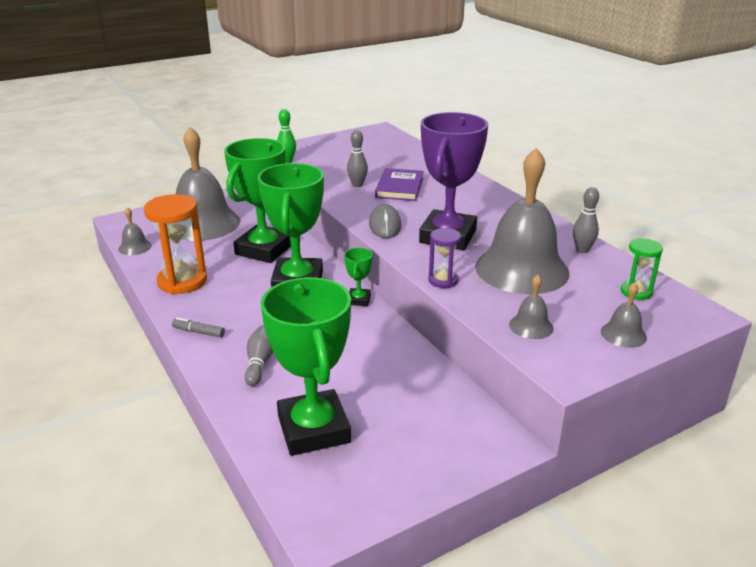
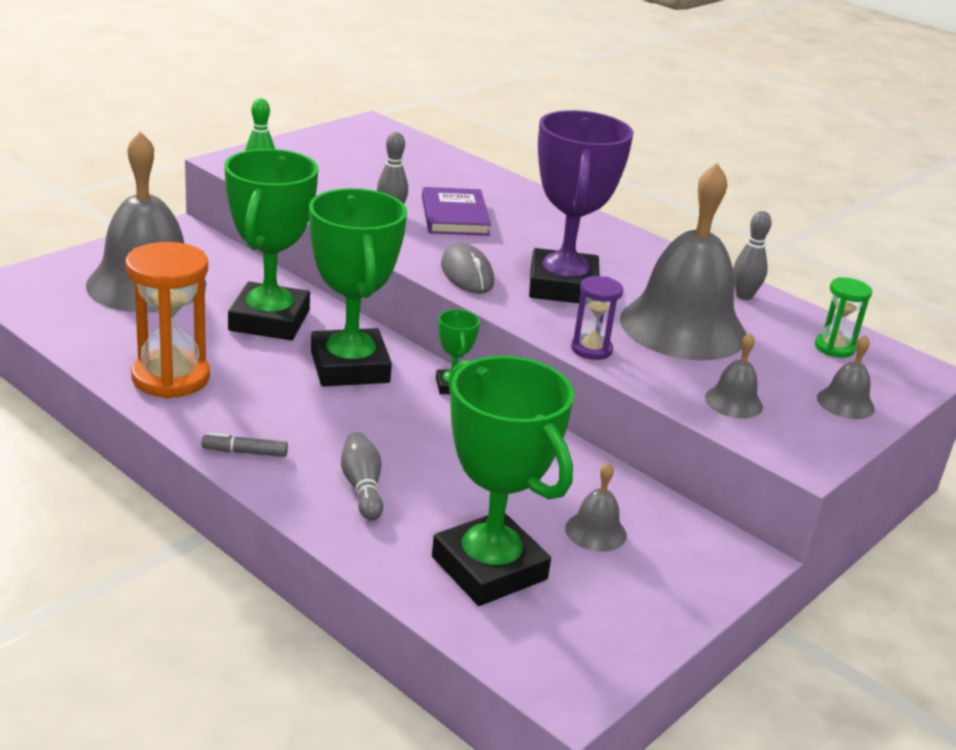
camera: 20 degrees left, 0 degrees up
grey bell [118,207,152,255] -> grey bell moved to [565,462,627,552]

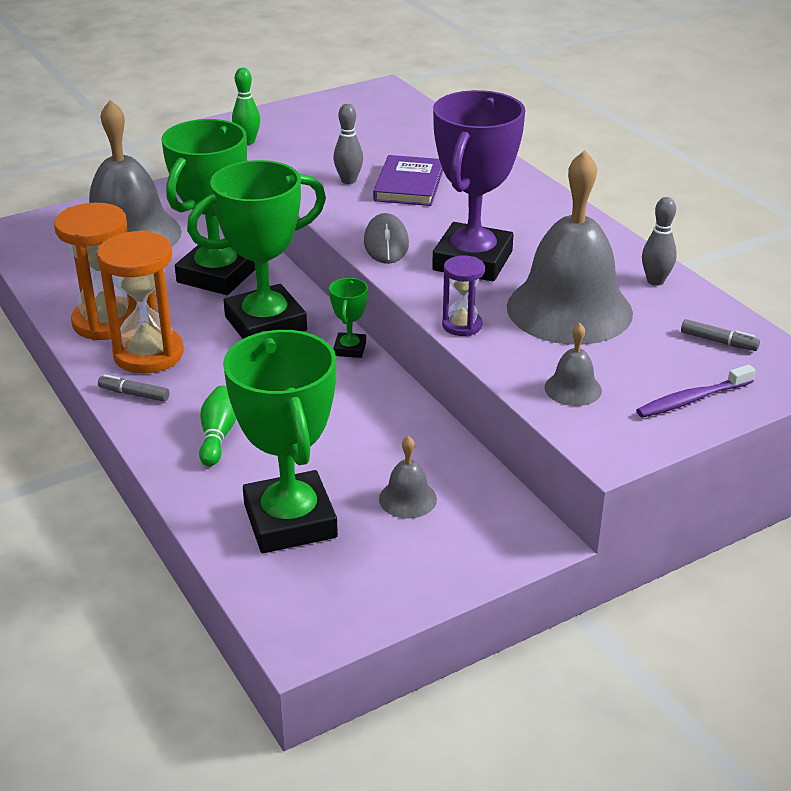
camera: 20 degrees right, 5 degrees up
green trophy [309,188,407,387] -> green trophy turned 60 degrees clockwise [187,160,326,339]
grey bowling pin [341,432,383,521] -> green bowling pin [199,385,236,466]
green hourglass [815,277,872,358] -> grey marker [681,319,760,351]
grey bell [817,335,875,419] -> purple toothbrush [636,365,756,418]
none -> orange hourglass [97,230,184,374]

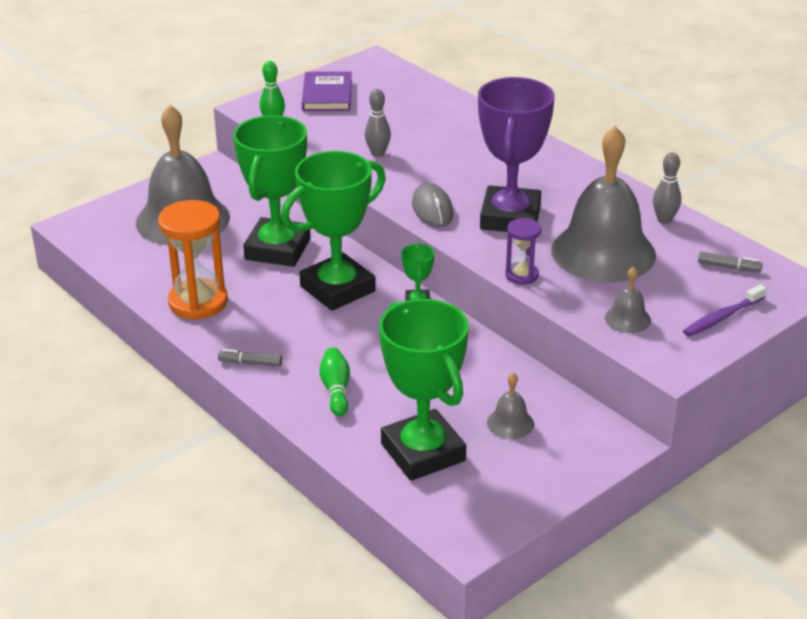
camera: 10 degrees left, 0 degrees up
orange hourglass [97,230,184,374] -> none
purple book [373,155,443,206] -> purple book moved to [302,71,352,111]

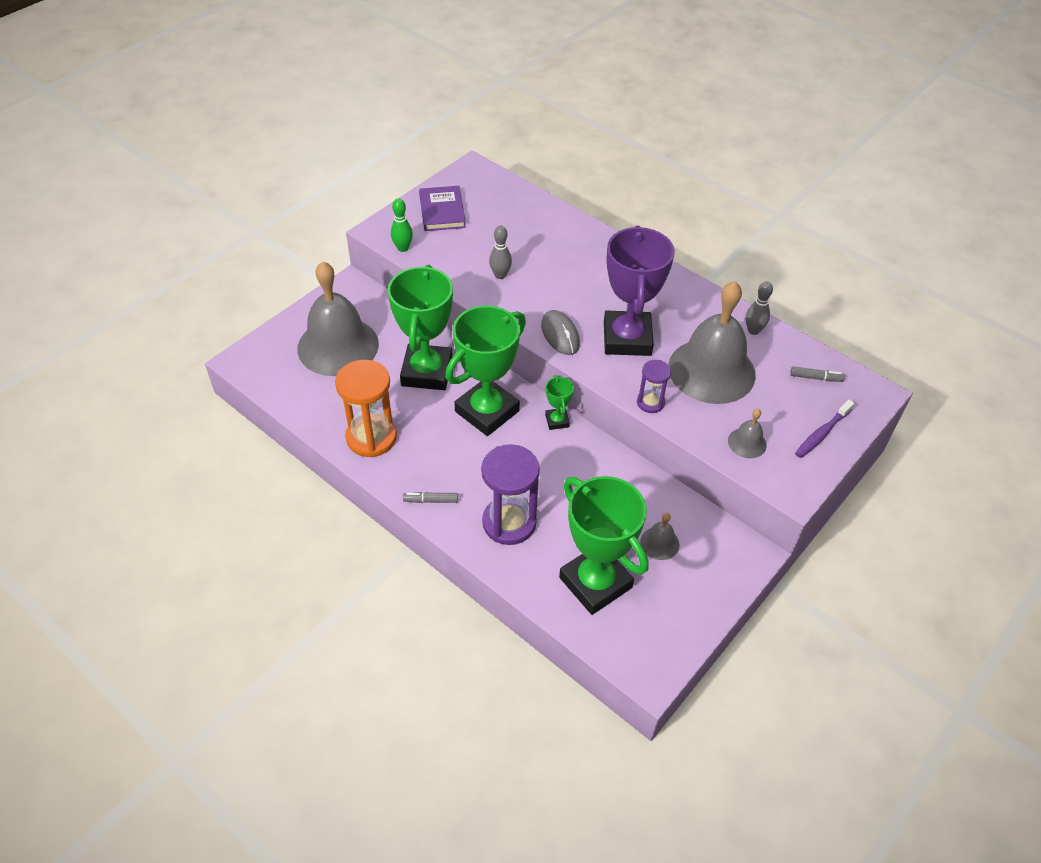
camera: 10 degrees left, 15 degrees up
green bowling pin [319,347,350,416] -> purple hourglass [481,444,540,545]

